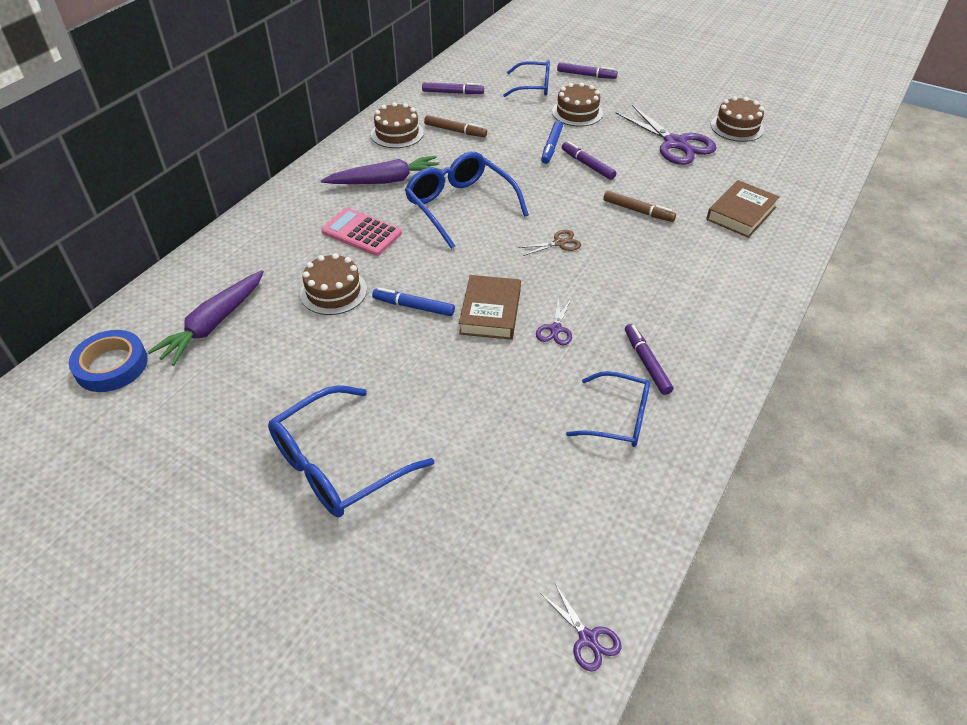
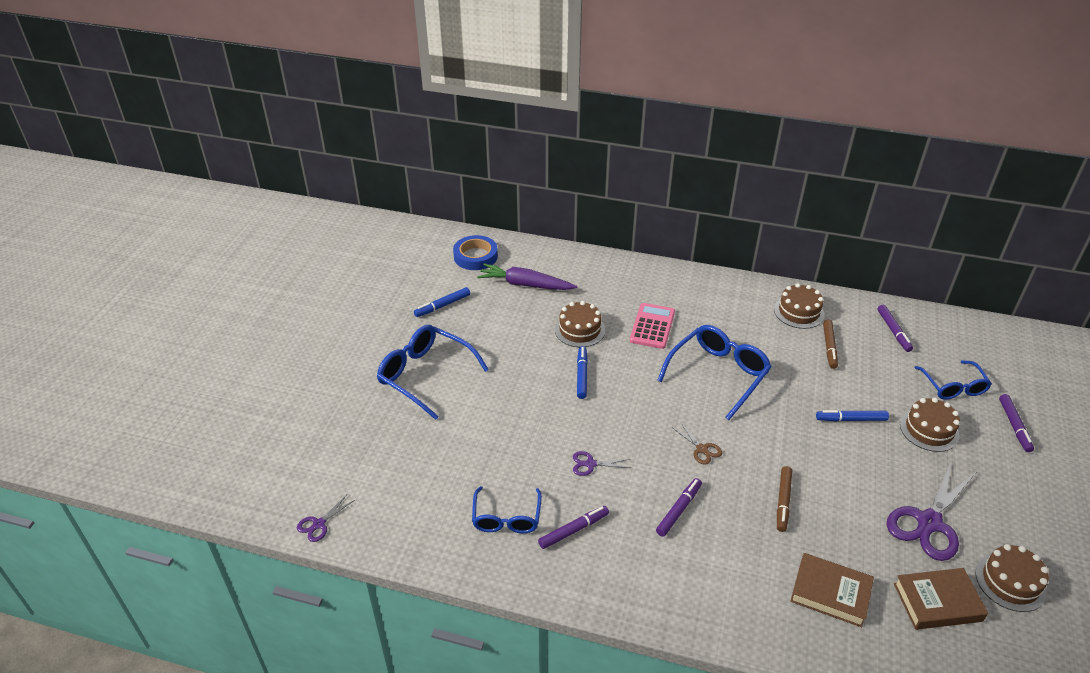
camera: 75 degrees right, 5 degrees down
purple carrot [321,156,442,184] -> none
brown book [459,275,521,340] -> brown book moved to [894,568,988,630]
purple marker [562,141,616,180] -> purple marker moved to [656,478,702,537]
none -> blue marker [414,287,470,317]

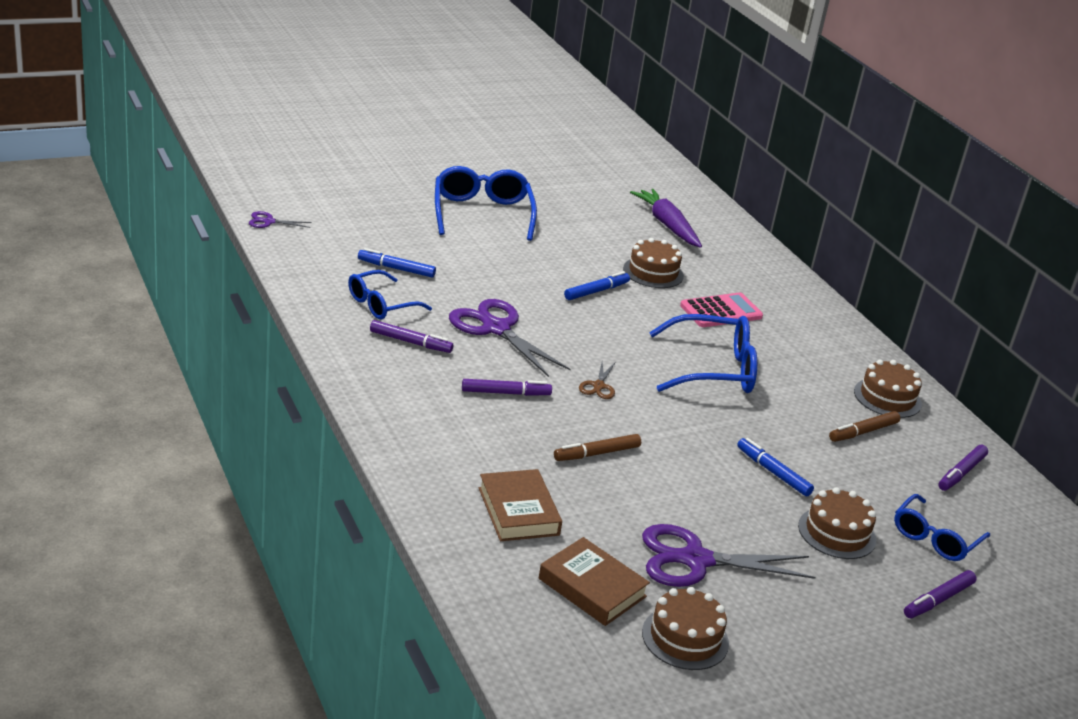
camera: 45 degrees right, 10 degrees down
blue marker [414,287,470,317] -> blue marker moved to [358,248,436,278]
blue tape [453,235,498,270] -> none
purple scissors [573,451,631,476] -> purple scissors [449,299,571,377], size x2.12

